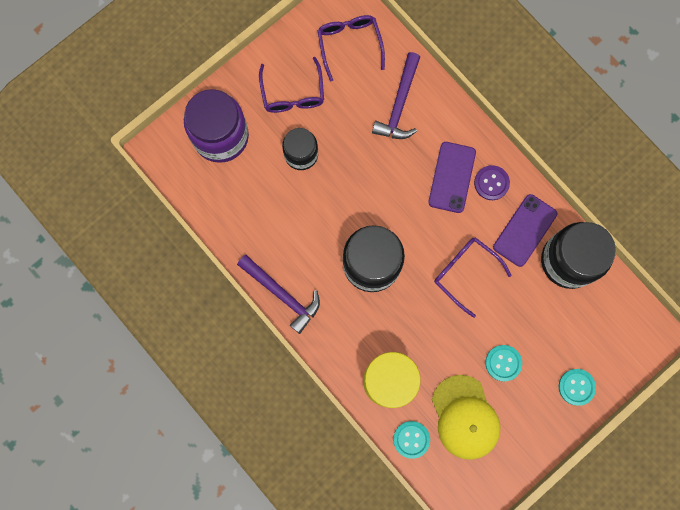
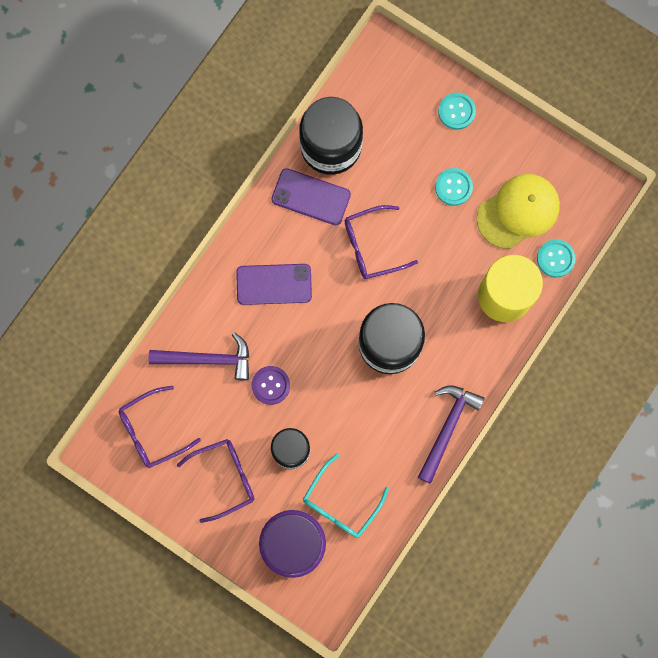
camera: 105 degrees left, 0 degrees up
purple glasses [434,237,511,318] -> purple glasses turned 45 degrees clockwise [345,205,418,279]
purple button [474,165,510,200] -> purple button moved to [252,366,290,405]
none -> turquoise glasses [303,453,389,538]

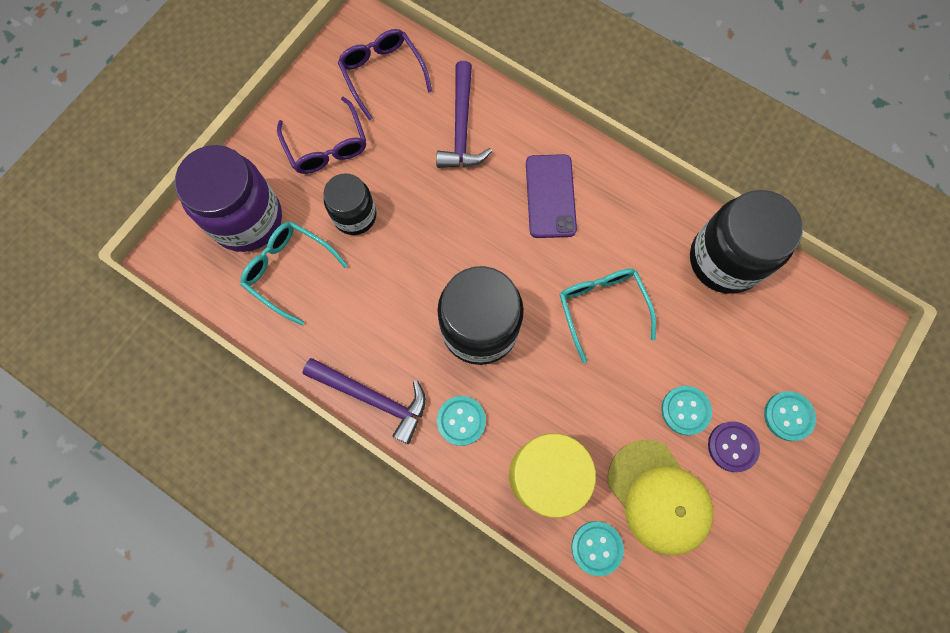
camera: 90 degrees right, 5 degrees down
purple button [252,366,290,405] -> purple button moved to [708,422,760,472]
purple phone [271,168,351,225] -> none
purple glasses [345,205,418,279] -> turquoise glasses [560,268,656,363]
none -> turquoise button [437,396,486,446]

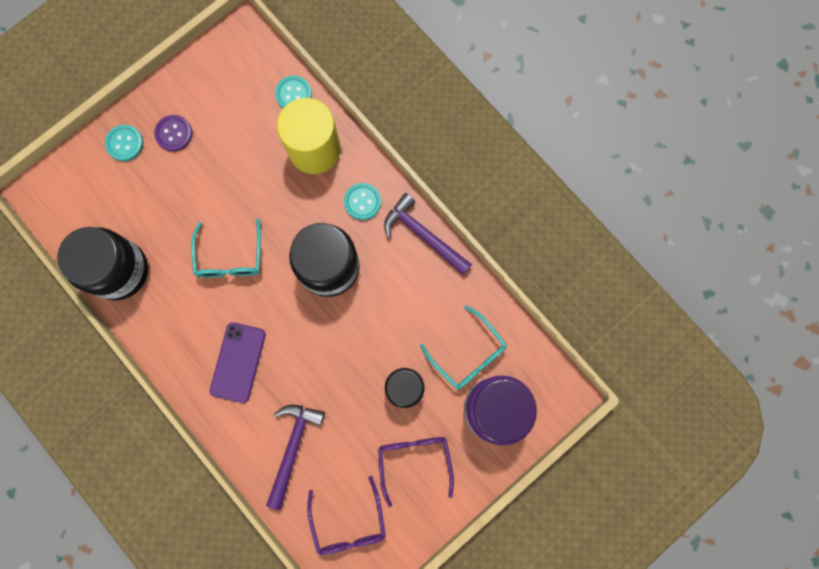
camera: 165 degrees left, 5 degrees up
yellow cap [608,440,713,555] -> none
turquoise button [661,386,712,435] -> none

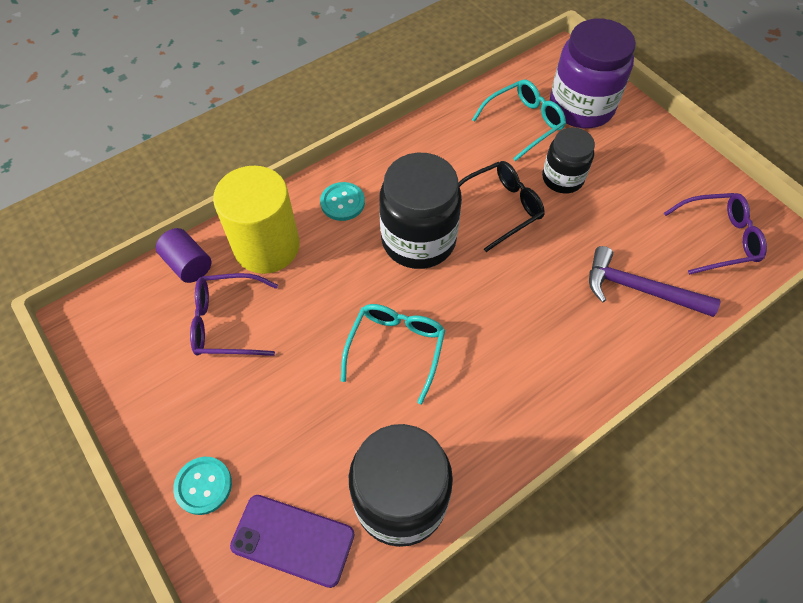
camera: 85 degrees left, 20 degrees down
purple button [154,115,192,151] -> none
turquoise glasses [191,219,261,278] -> turquoise glasses turned 75 degrees counterclockwise [341,304,445,404]
purple phone [210,322,266,403] -> purple phone moved to [230,495,355,588]
turquoise button [275,76,312,108] -> purple cylinder [156,228,212,283]
purple glasses [378,437,454,507] -> purple glasses moved to [190,273,278,356]
purple hammer [384,193,472,275] -> none
none -> black glasses [458,161,545,252]

